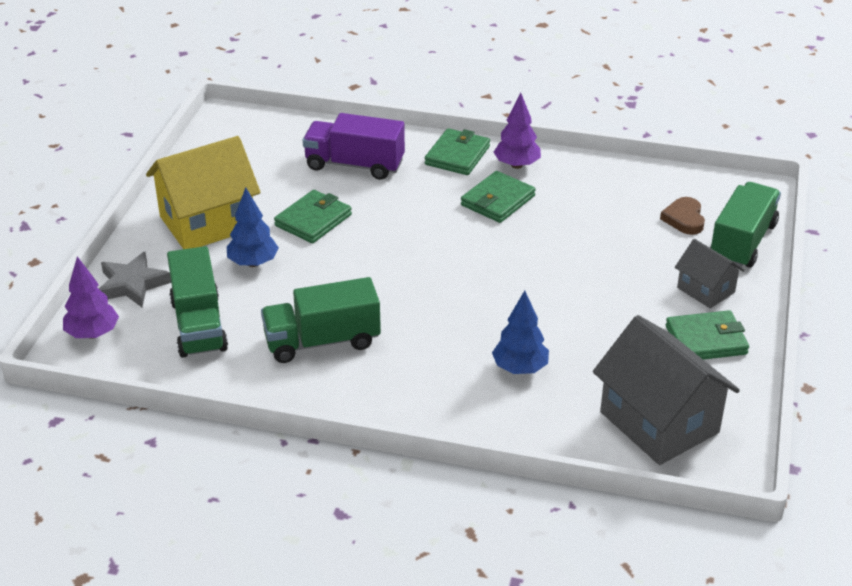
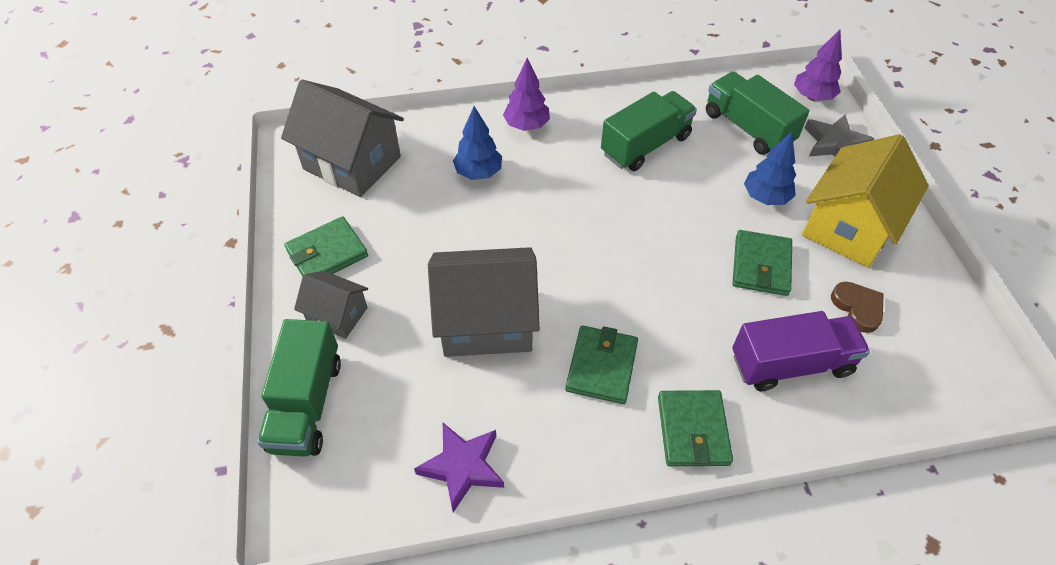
camera: 155 degrees right, 15 degrees up
purple tree [494,92,541,169] -> purple tree moved to [503,58,550,131]
brown heart [660,197,705,235] -> brown heart moved to [831,282,884,333]
none -> purple star [414,423,504,513]
none -> grey house [428,247,540,357]

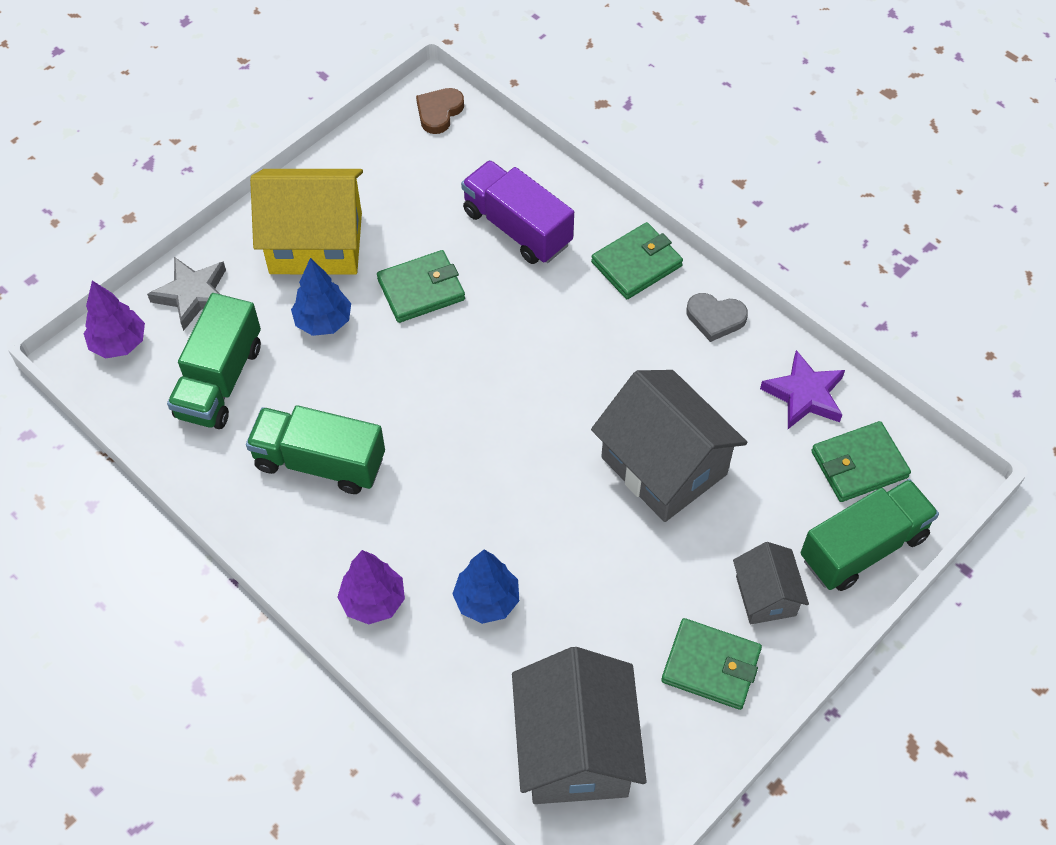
camera: 125 degrees left, 5 degrees up
green wallet [566,326,638,404] -> green wallet moved to [811,421,911,502]
brown heart [831,282,884,333] -> brown heart moved to [416,88,464,134]
none -> grey heart [687,293,748,342]

